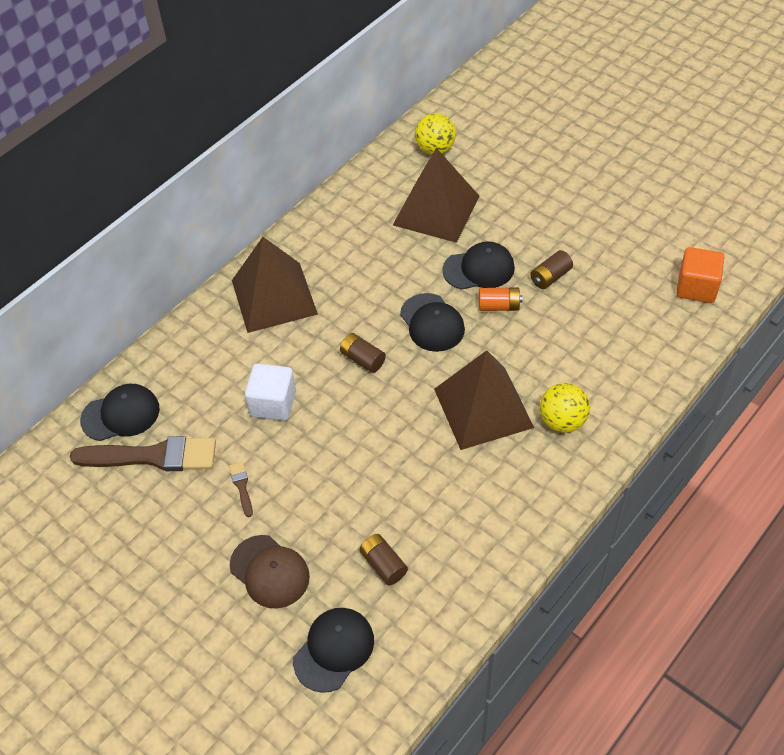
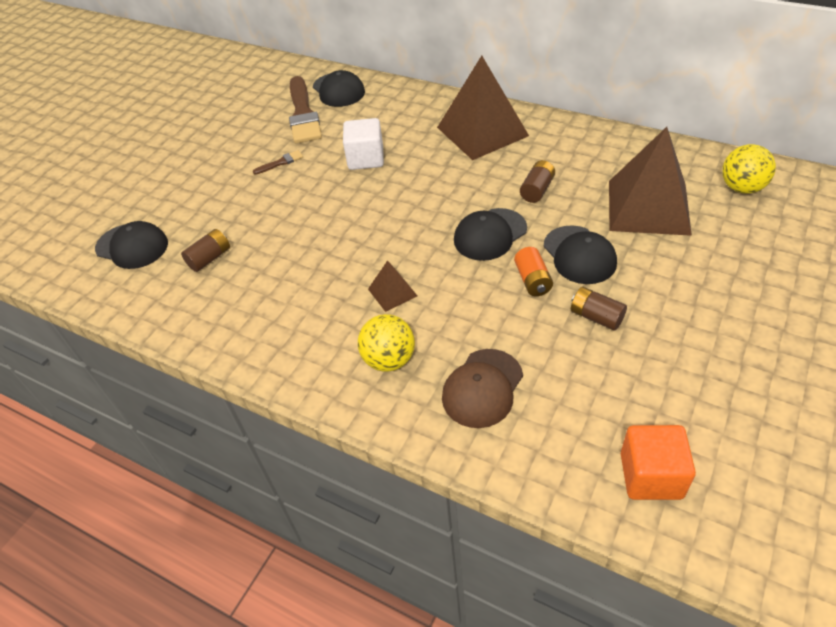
camera: 80 degrees right, 5 degrees down
brown cap [230,535,310,609] -> brown cap moved to [442,349,523,428]
brown battery [340,333,386,373] -> brown battery moved to [520,160,555,203]
brown pyramid [434,350,534,450] -> brown pyramid [368,260,417,312], size x0.45

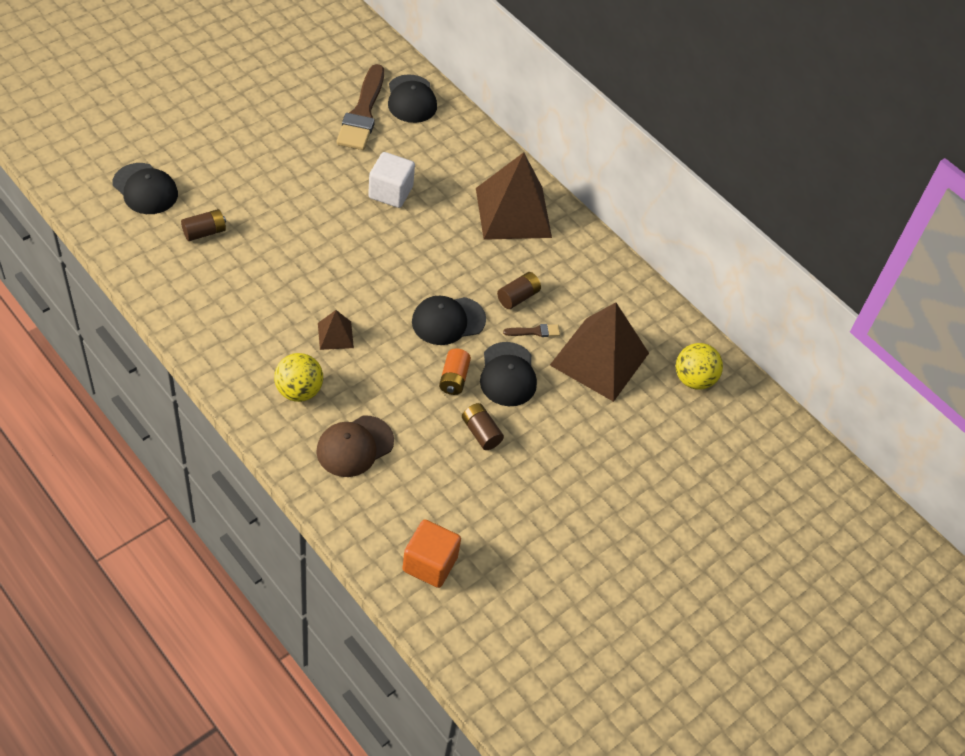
camera: 10 degrees right, 5 degrees up
brown brush [253,150,303,175] -> brown brush moved to [503,324,560,337]

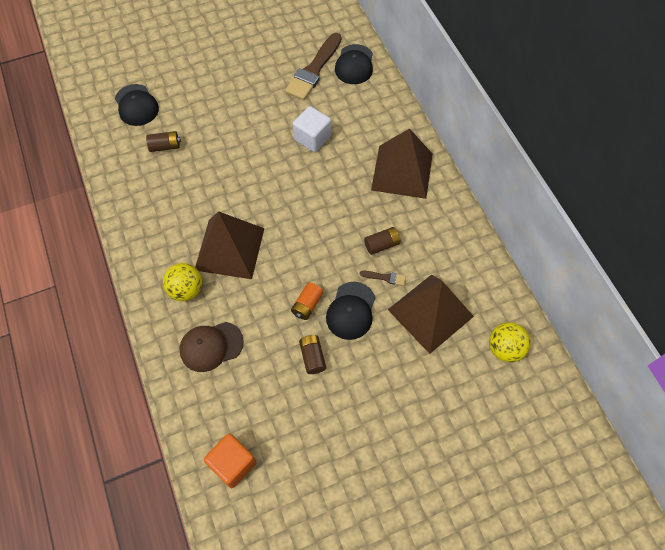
camera: 25 degrees right, 10 degrees up
brown pyramid [318,310,354,350] -> brown pyramid [195,211,264,279], size x2.23
black cap [412,296,486,345] -> none

